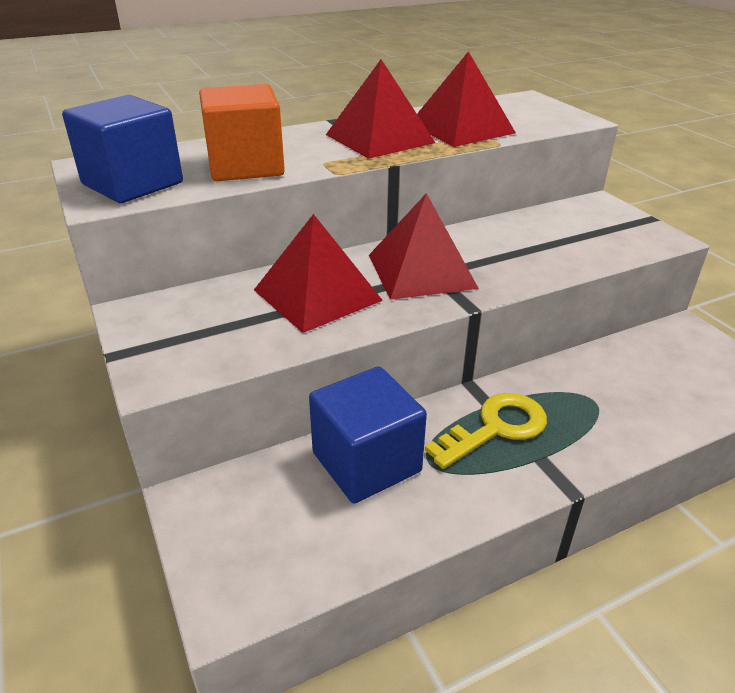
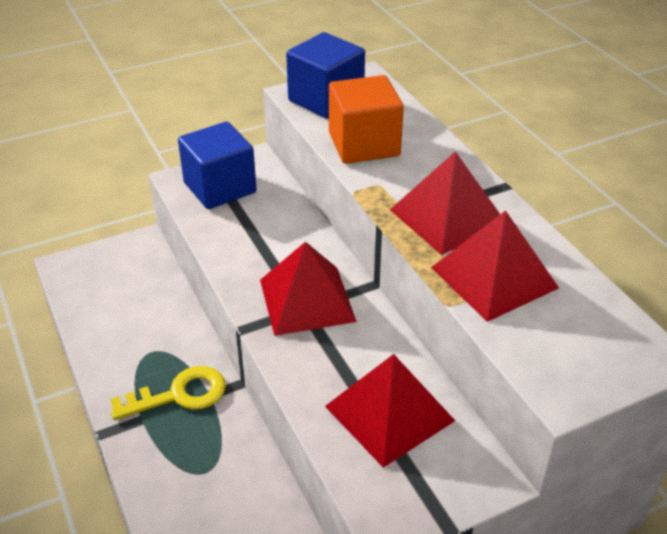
camera: 90 degrees right, 5 degrees up
red pyramid [254,214,383,333] -> red pyramid moved to [325,354,455,468]
blue cube [309,366,427,503] -> blue cube moved to [178,122,256,209]
yellow key [425,393,547,469] -> yellow key turned 75 degrees counterclockwise [110,366,226,420]

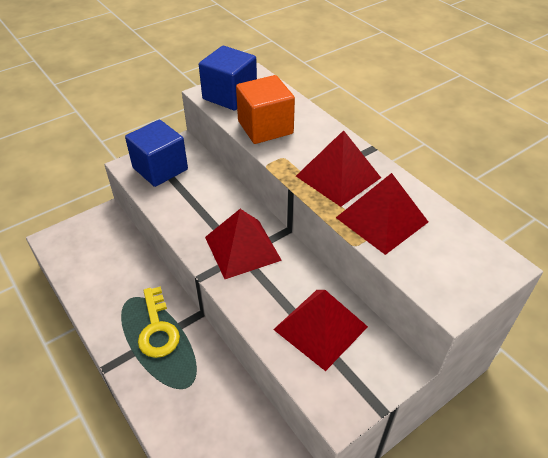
camera: 10 degrees left, 5 degrees up
yellow key [110,366,226,420] -> yellow key turned 105 degrees clockwise [138,286,180,358]

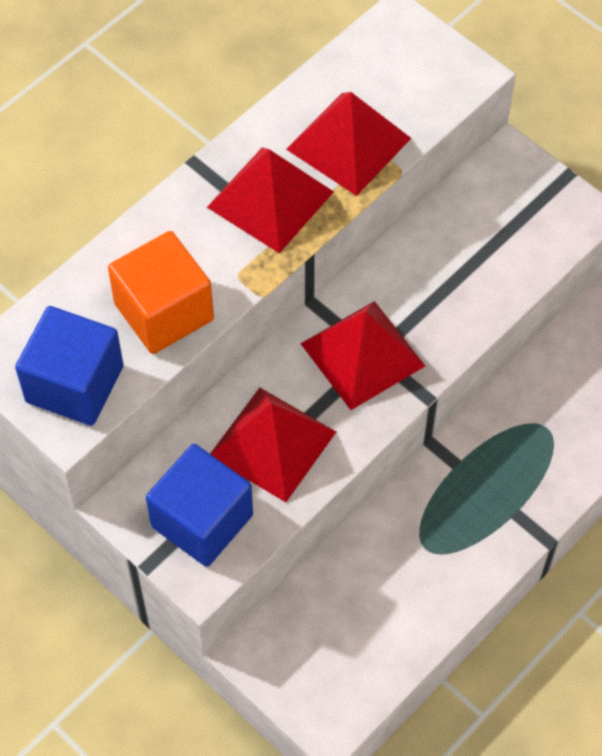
camera: 100 degrees left, 15 degrees up
yellow key [138,286,180,358] -> none
red pyramid [273,290,368,371] -> red pyramid moved to [210,388,336,502]

